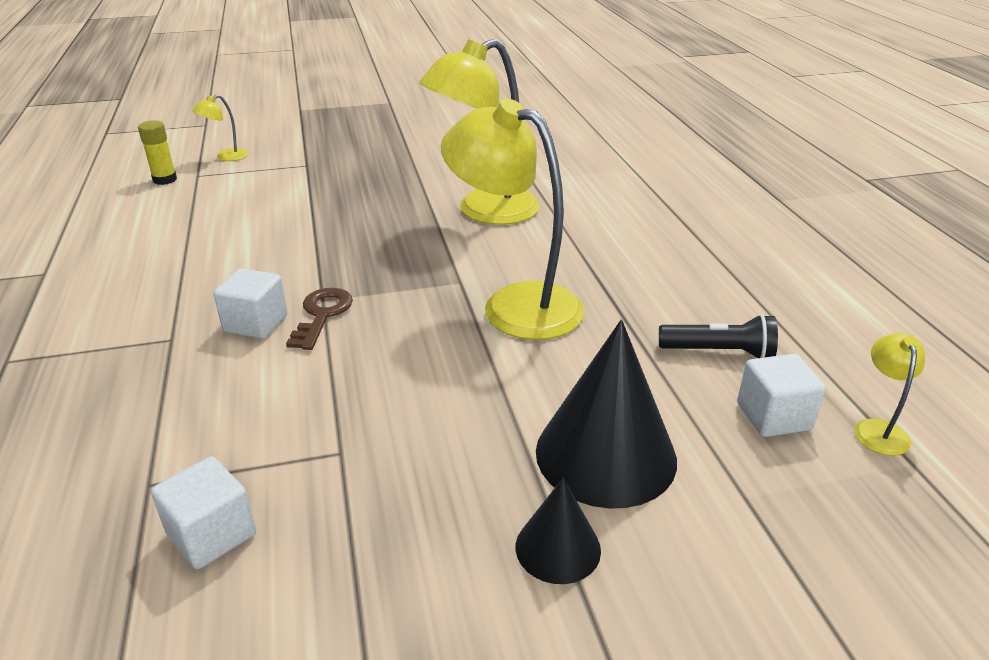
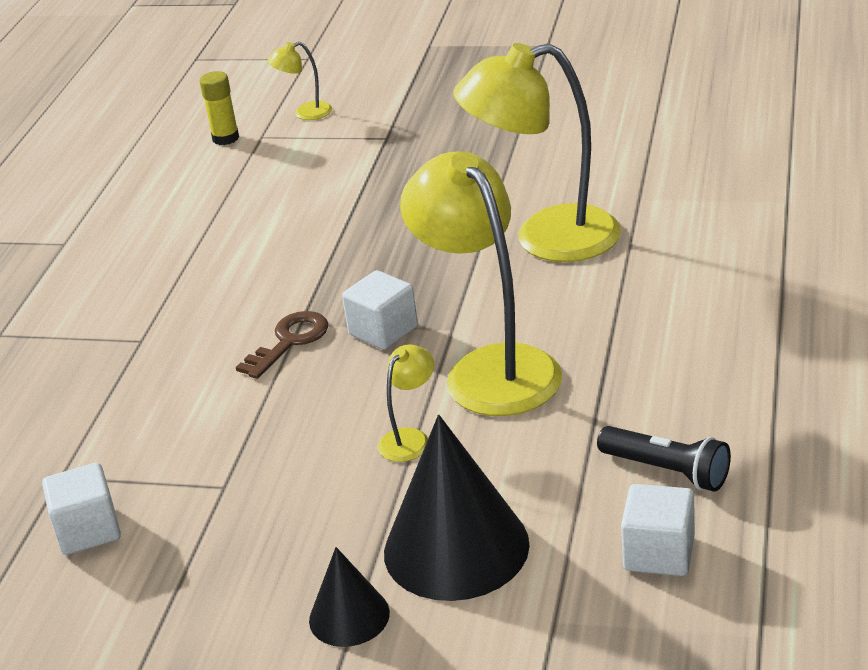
camera: 30 degrees right, 0 degrees up
white cube [214,268,288,339] -> white cube moved to [342,270,418,350]
yellow lamp [854,333,925,456] -> yellow lamp moved to [378,345,434,462]

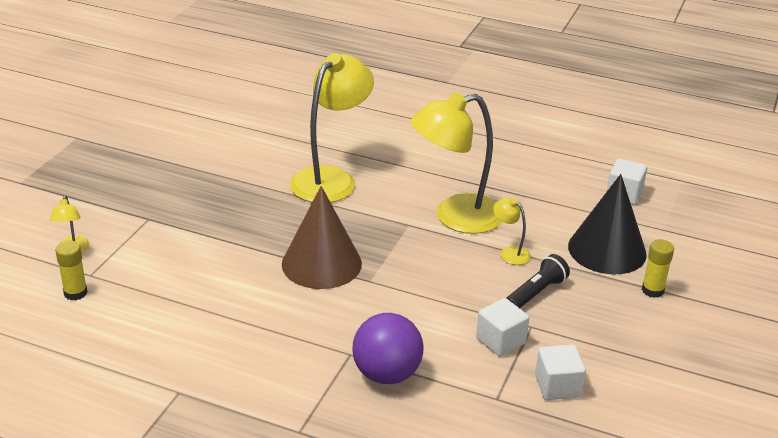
camera: 85 degrees left, 0 degrees up
brown key [236,311,329,379] -> none
black cone [309,547,390,647] -> yellow glue stick [642,239,674,298]
white cube [342,270,418,350] -> white cube moved to [476,298,529,357]
yellow lamp [453,43,621,262] -> yellow lamp turned 150 degrees counterclockwise [290,53,374,203]
black flashlight [597,426,731,492] -> black flashlight moved to [507,254,570,308]
none -> brown cone [282,186,362,289]
none -> purple ball [352,313,424,384]

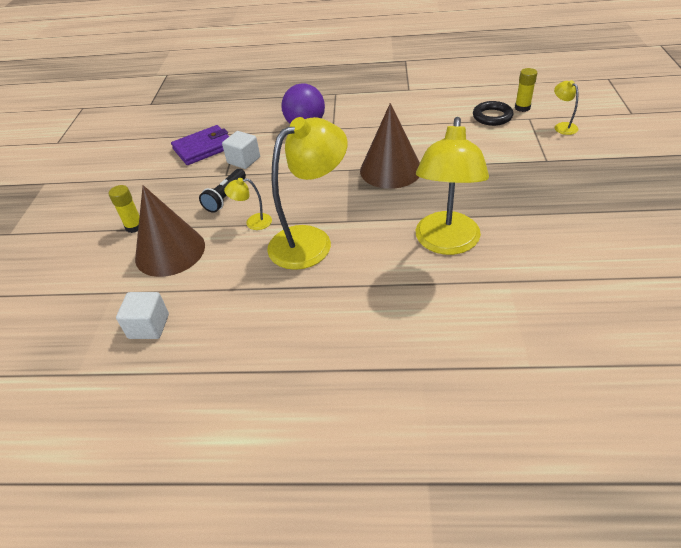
camera: 165 degrees right, 10 degrees up
yellow lamp [493,198,531,265] -> yellow lamp turned 150 degrees clockwise [224,178,272,230]
white cube [535,344,586,400] -> purple wallet [171,125,229,165]
black cone [568,174,647,274] -> brown cone [135,185,205,277]
none -> black ring [473,101,514,126]

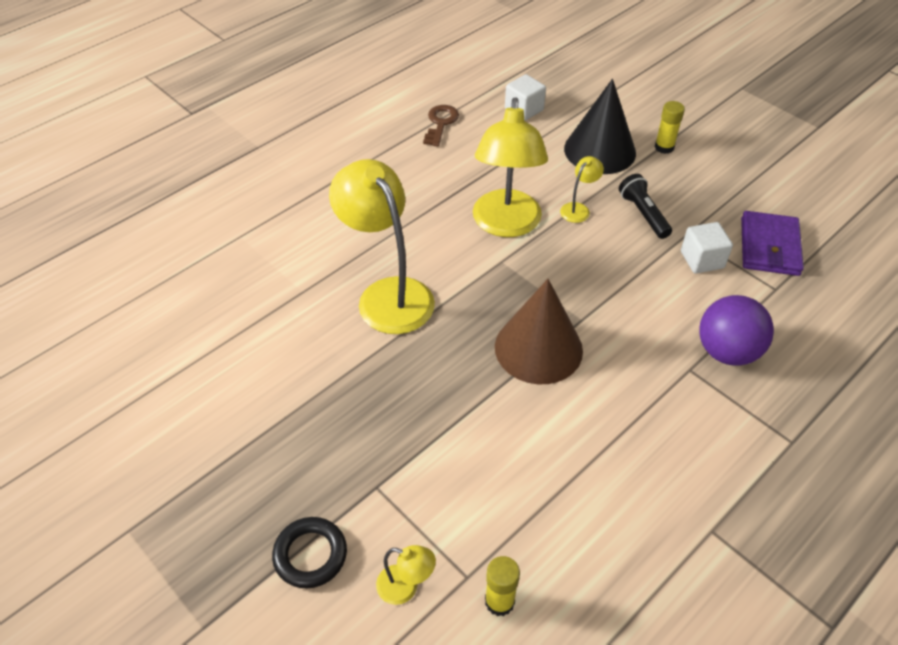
camera: 130 degrees right, 5 degrees up
brown cone [135,185,205,277] -> black cone [564,79,636,174]
black ring [473,101,514,126] -> black ring moved to [272,517,347,589]
none -> brown key [423,105,459,147]

